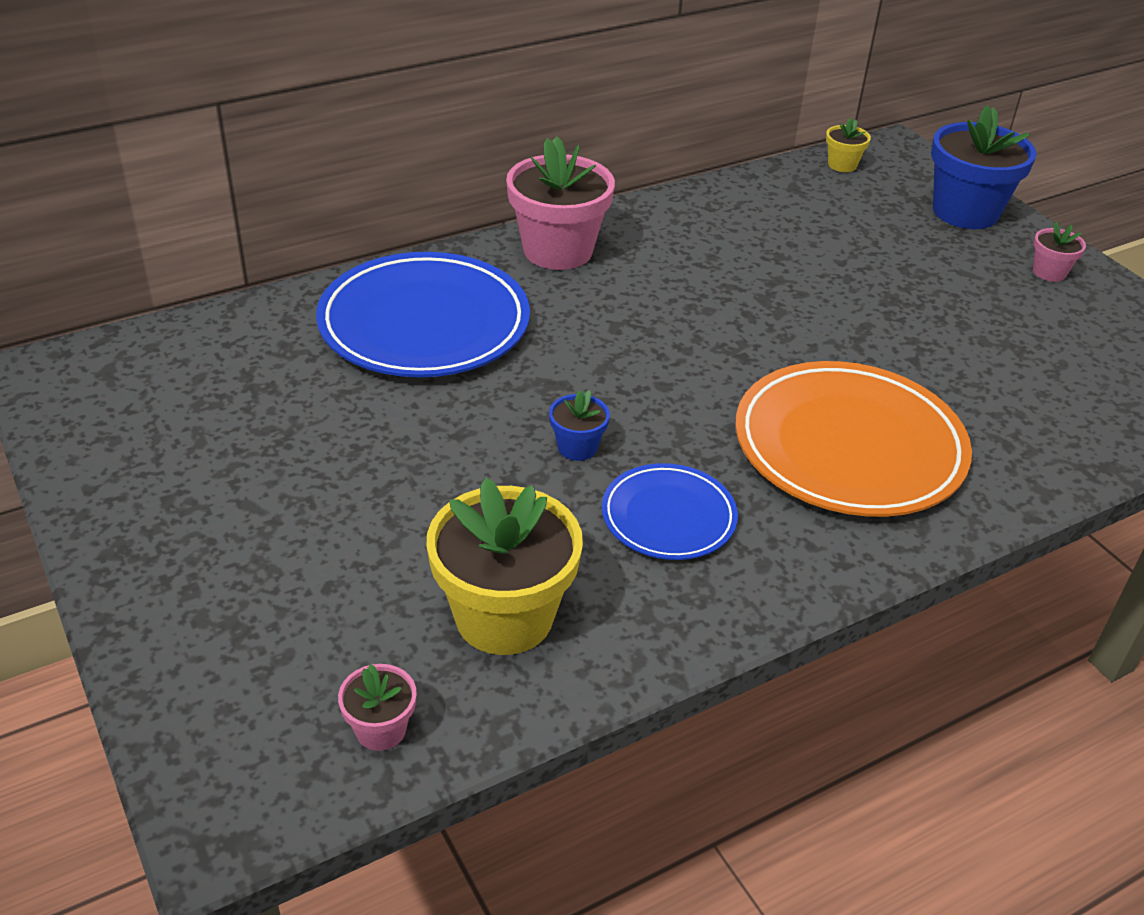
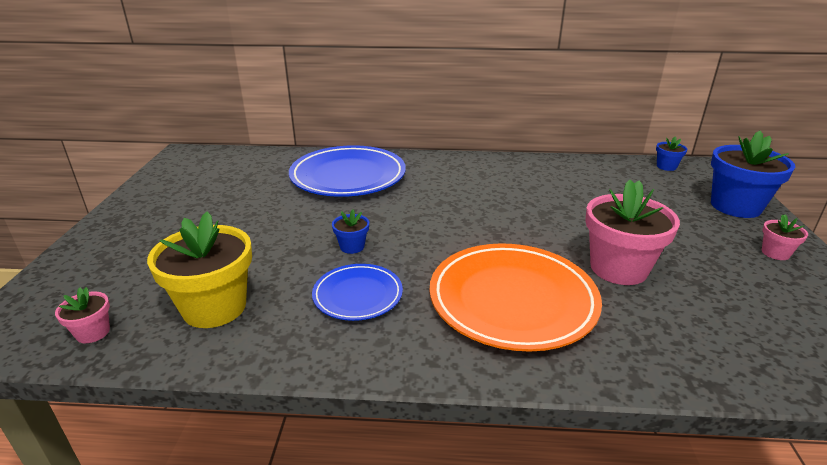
camera: 35 degrees right, 10 degrees down
pink flower pot [506,136,615,270] -> pink flower pot moved to [585,179,680,285]
yellow flower pot [826,118,871,172] -> blue flower pot [656,136,688,171]

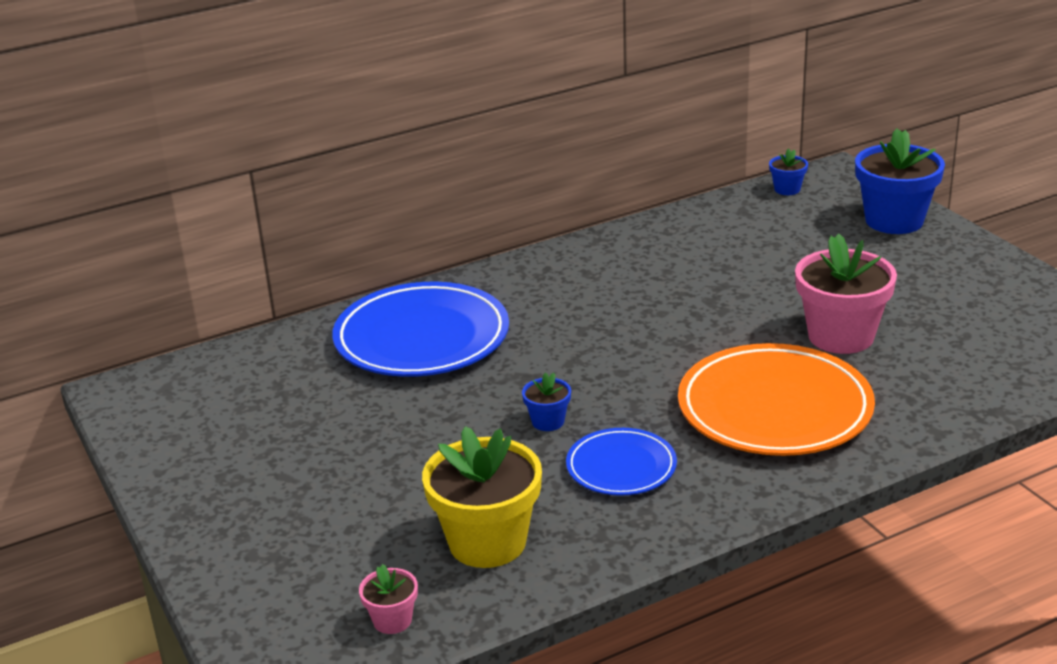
camera: 30 degrees left, 0 degrees up
pink flower pot [762,214,808,260] -> none

